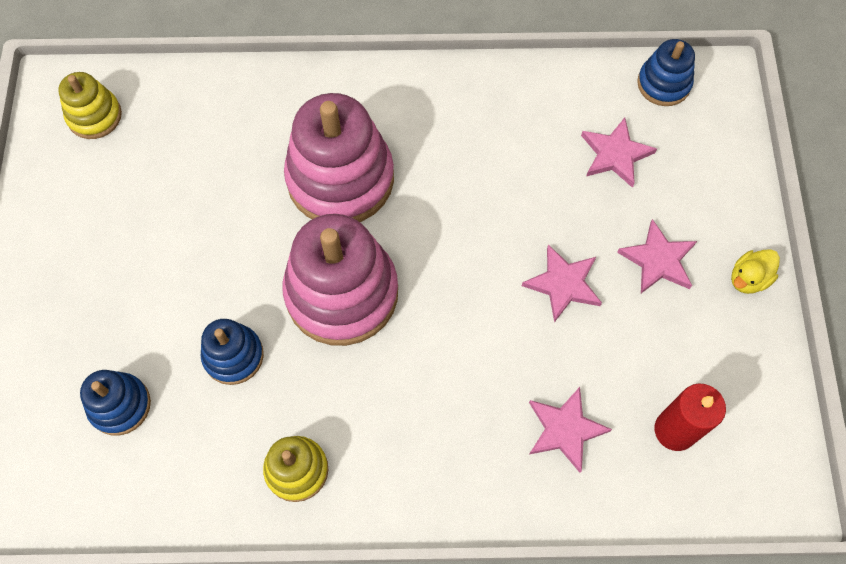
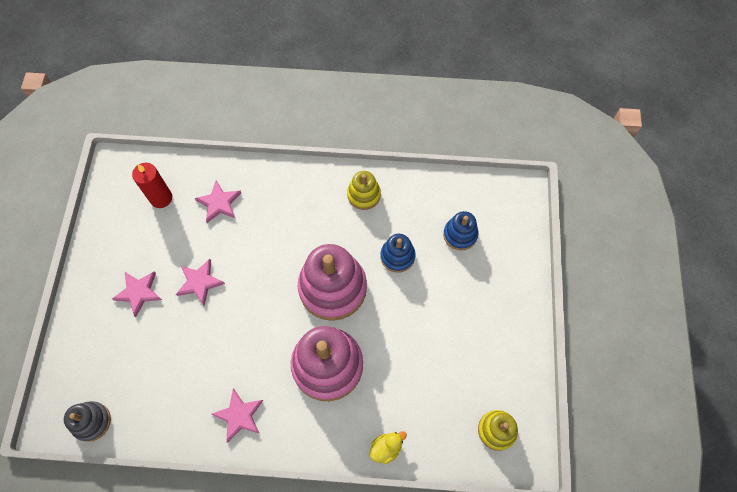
camera: 175 degrees left, 0 degrees up
pink star [581,118,657,188] -> pink star moved to [212,389,263,443]
blue stacking toy [637,39,695,106] -> grey stacking toy [64,401,111,442]
yellow duck [731,249,780,294] -> yellow duck moved to [370,431,407,464]

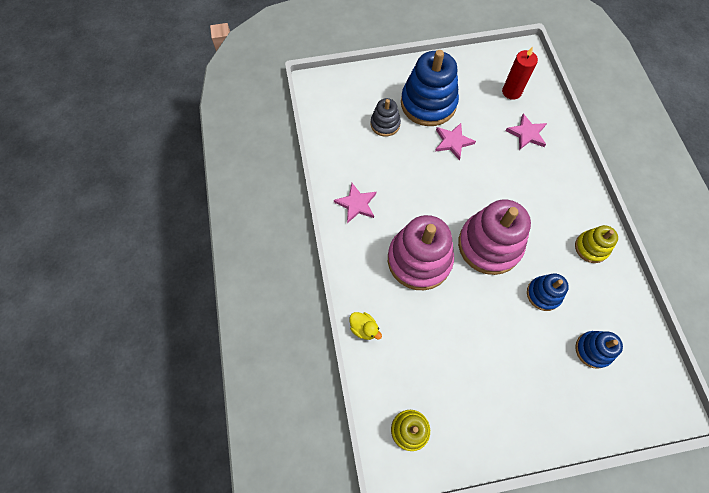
camera: 75 degrees right, 0 degrees up
grey stacking toy [64,401,111,442] -> grey stacking toy moved to [371,98,401,137]
pink star [112,271,162,317] -> blue stacking toy [401,50,459,126]

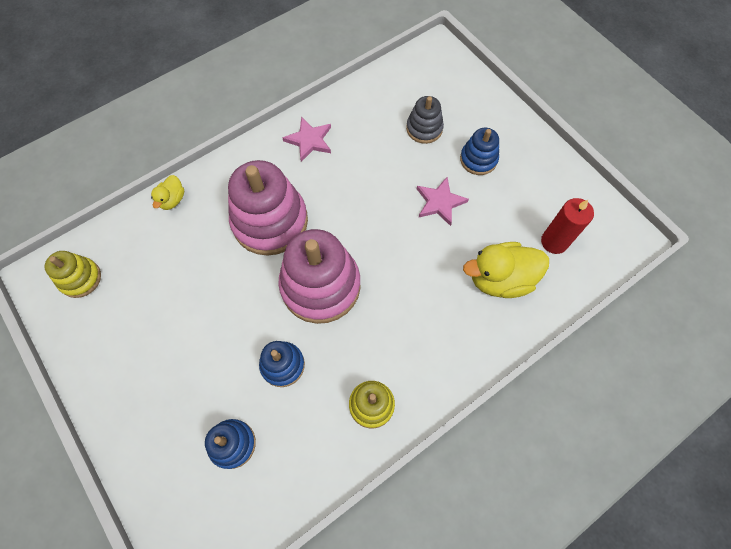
camera: 65 degrees right, 0 degrees up
blue stacking toy [401,50,459,126] -> blue stacking toy [460,128,499,175], size x0.52
pink star [506,114,547,150] -> yellow duck [463,242,549,298]

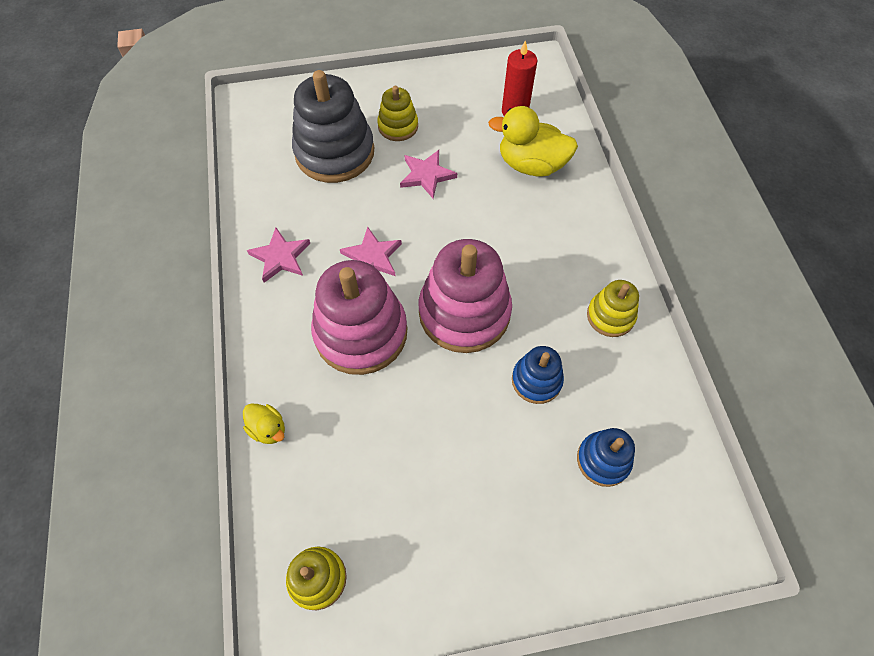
camera: 65 degrees left, 5 degrees down
grey stacking toy [406,96,444,144] -> grey stacking toy [292,70,374,183], size x1.92
blue stacking toy [460,128,499,175] -> yellow stacking toy [377,86,418,141]
yellow duck [463,242,549,298] -> yellow duck turned 90 degrees clockwise [488,106,578,177]
none -> pink star [340,227,402,276]

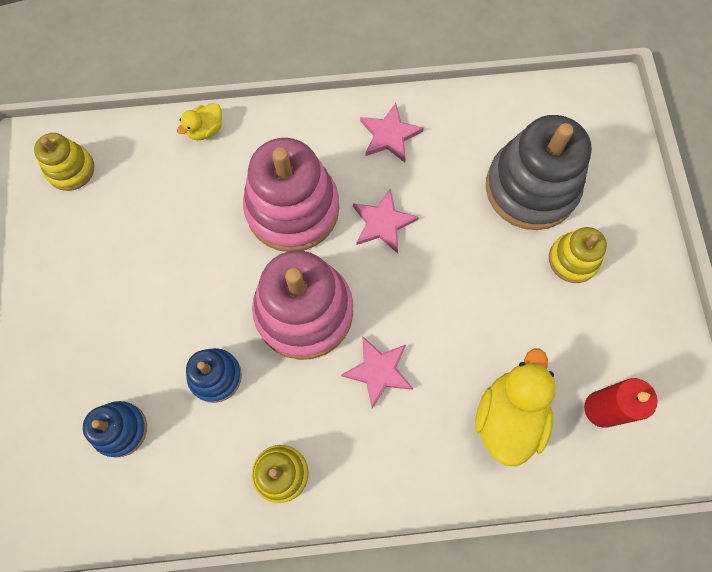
camera: 95 degrees right, 10 degrees up
pink star [400,150,457,199] -> pink star moved to [341,337,413,408]

